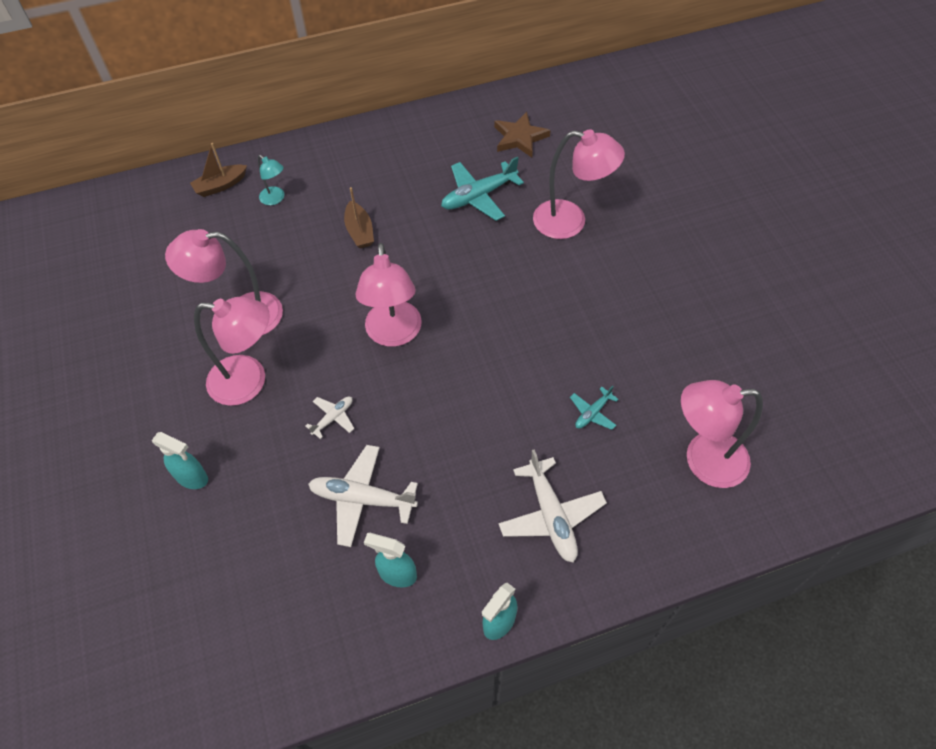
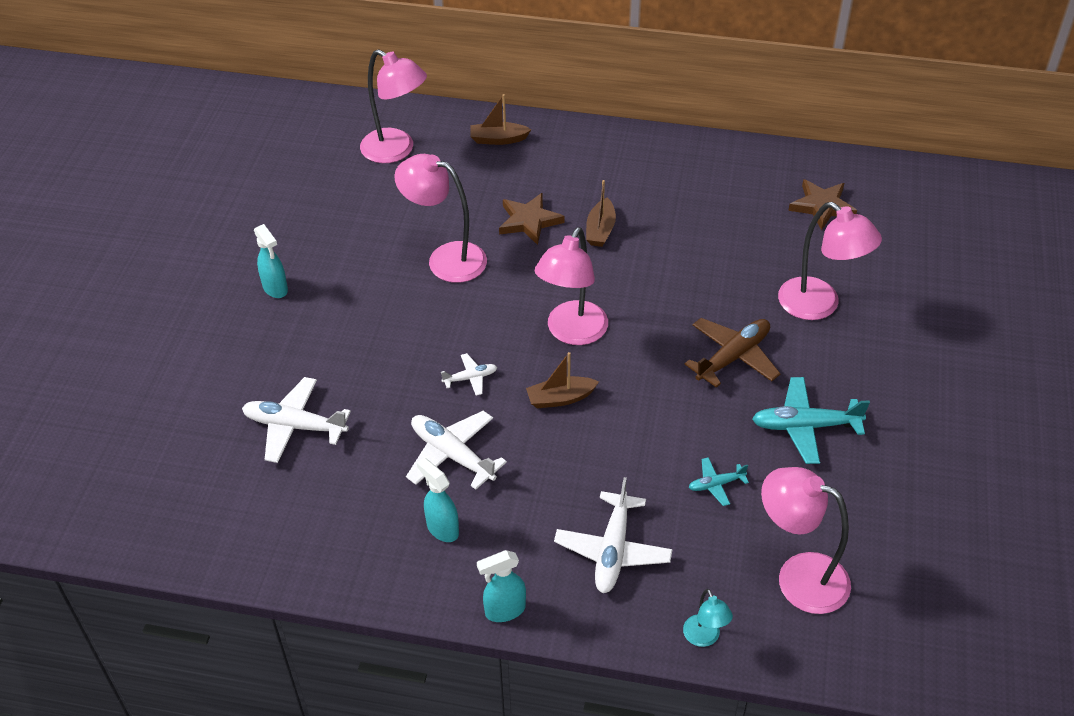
camera: 30 degrees right, 10 degrees down
turquoise spray bottle [152,432,208,489] -> turquoise spray bottle moved to [254,224,288,298]
pink lamp [194,297,270,406] -> pink lamp moved to [360,49,427,163]
turquoise lamp [258,155,284,205] -> turquoise lamp moved to [683,589,733,647]
turquoise plane [441,157,524,221] -> turquoise plane moved to [752,377,870,464]
none -> white plane [242,377,351,463]
none -> brown star [499,193,564,245]
none -> brown boat [526,352,599,408]
none -> brown plane [685,318,781,388]

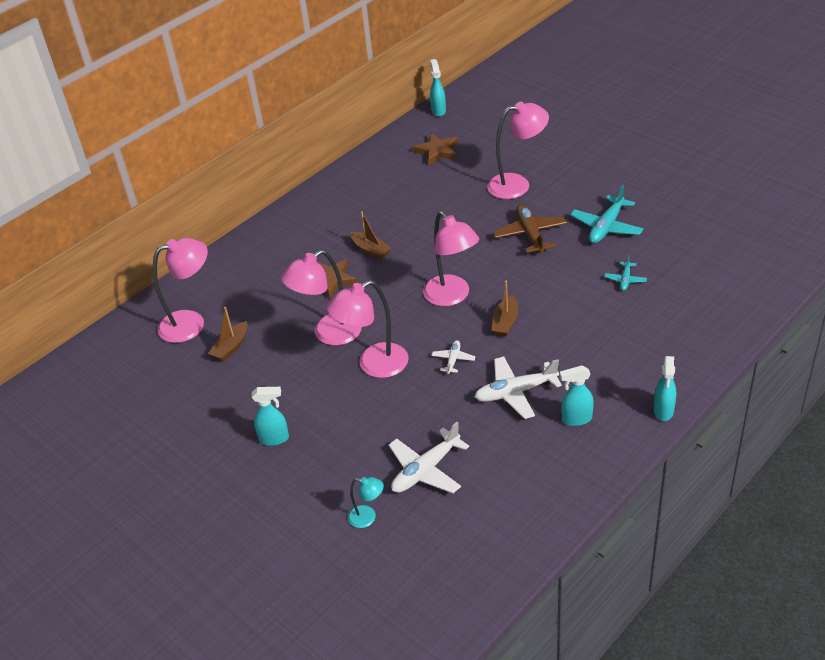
camera: 55 degrees left, 5 degrees down
brown boat [470,94,532,145] -> brown boat moved to [208,307,248,362]
white plane [554,477,673,593] -> none
turquoise lamp [683,589,733,647] -> turquoise lamp moved to [348,477,384,528]
pink lamp [761,467,851,614] -> pink lamp moved to [327,280,409,378]
none -> turquoise spray bottle [430,59,446,117]

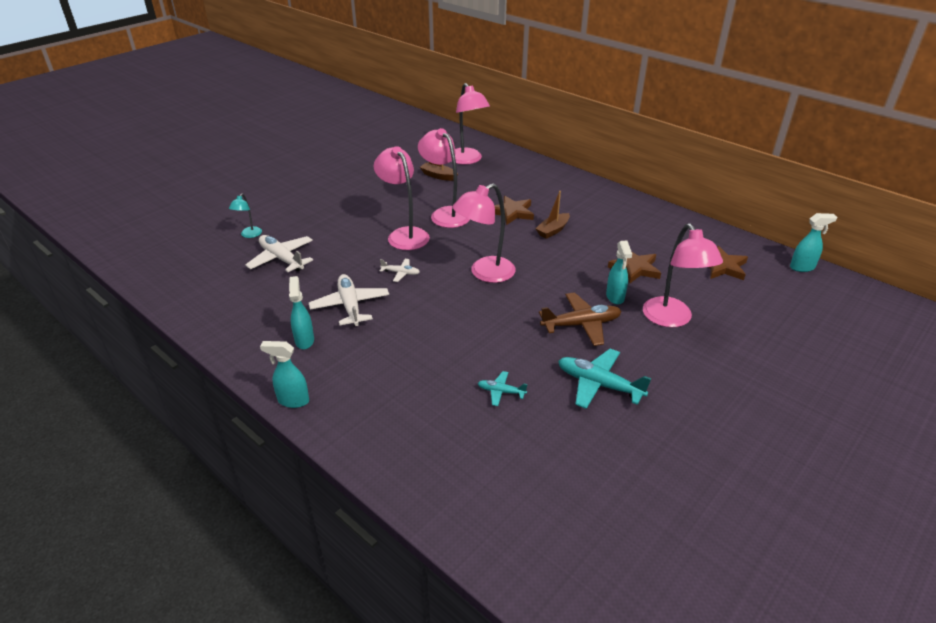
camera: 85 degrees right, 5 degrees down
turquoise spray bottle [252,387,289,446] -> turquoise spray bottle moved to [606,241,632,305]
brown boat [491,281,518,337] -> none
none -> brown star [608,251,661,283]

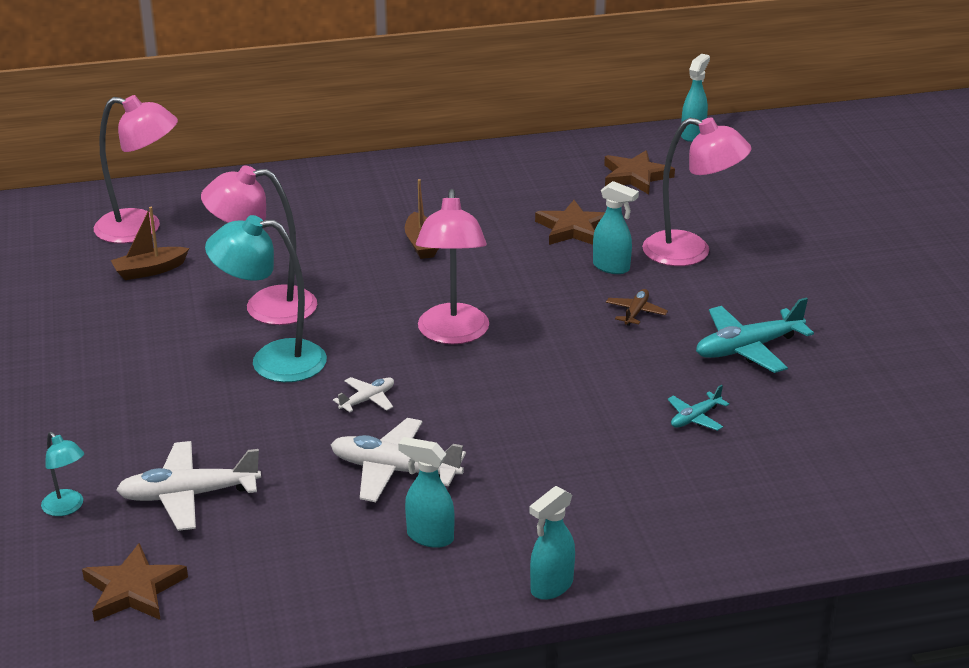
camera: 55 degrees left, 5 degrees down
pink lamp [374,146,430,250] -> turquoise lamp [205,215,327,382]
brown star [494,196,534,225] -> brown star moved to [82,543,188,622]
brown plane [539,292,622,346] -> brown plane [606,289,668,326], size x0.53

